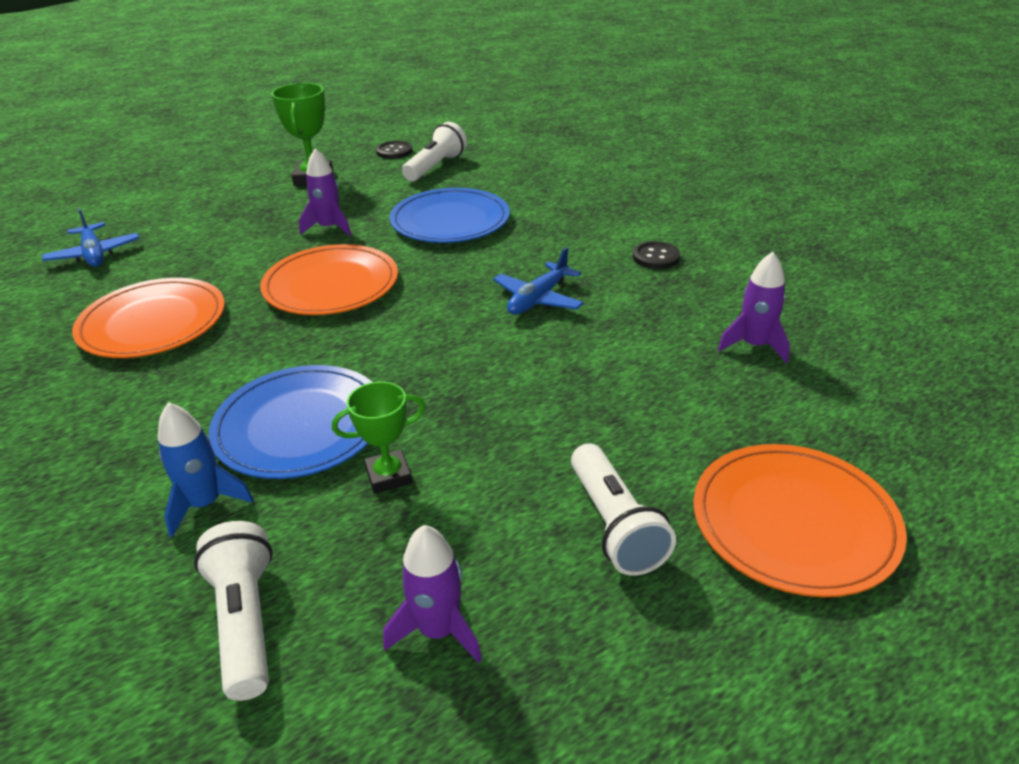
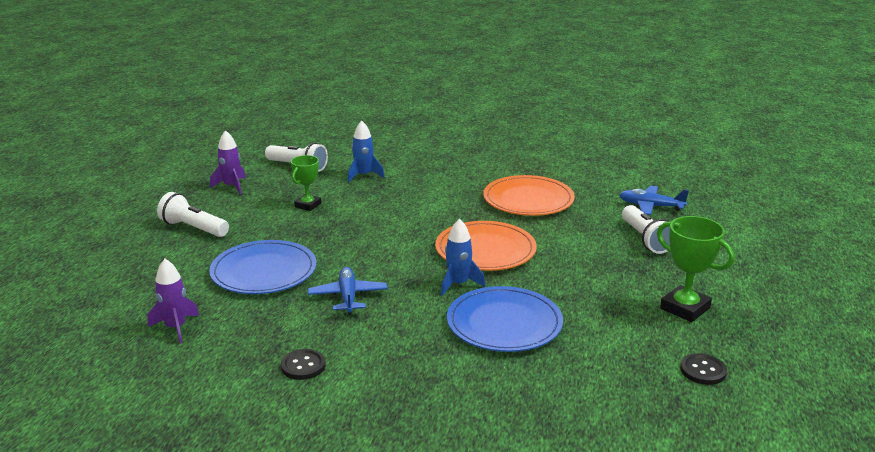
camera: 135 degrees right, 10 degrees down
blue plate [209,365,372,479] -> blue plate moved to [209,240,317,294]
purple rocket [299,149,351,236] -> none
white flashlight [402,122,467,181] -> white flashlight moved to [622,205,670,254]
orange plate [693,444,907,597] -> none
none -> blue rocket [441,219,485,296]

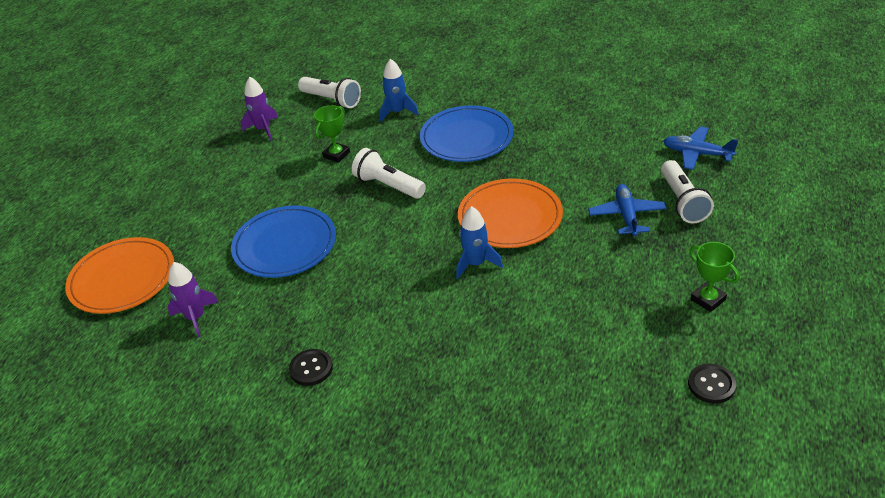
camera: 10 degrees right, 15 degrees up
white flashlight [157,192,229,237] -> white flashlight moved to [352,148,426,199]
blue plane [308,267,388,314] -> blue plane moved to [588,184,666,237]
blue plate [447,286,563,352] -> blue plate moved to [420,105,514,162]
orange plate [483,175,575,216] -> orange plate moved to [65,237,174,314]
green trophy [657,216,734,322] -> green trophy [690,242,739,312], size x0.66

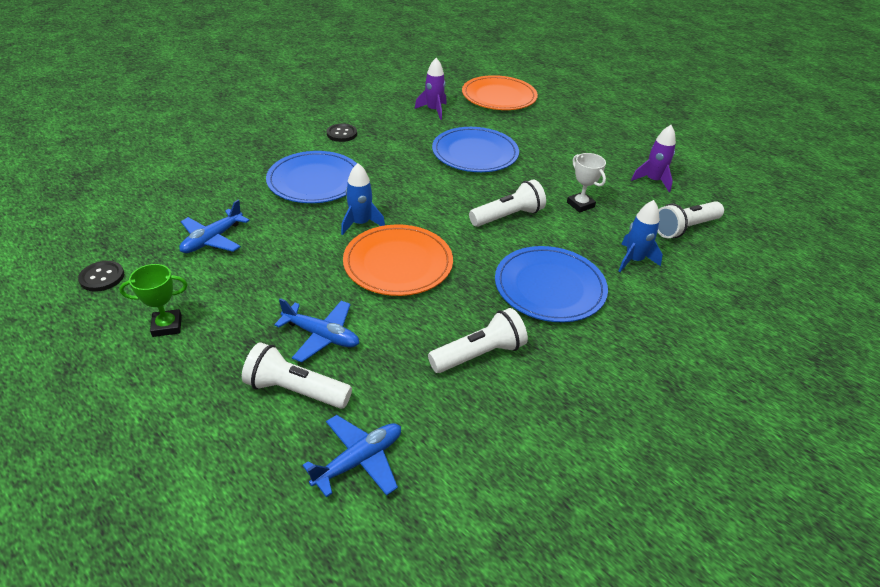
camera: 110 degrees right, 0 degrees up
green trophy [314,105,350,163] -> white trophy [567,153,606,213]
none -> blue plane [179,200,250,253]
none -> blue plate [266,151,357,203]
none -> white flashlight [428,308,528,373]

